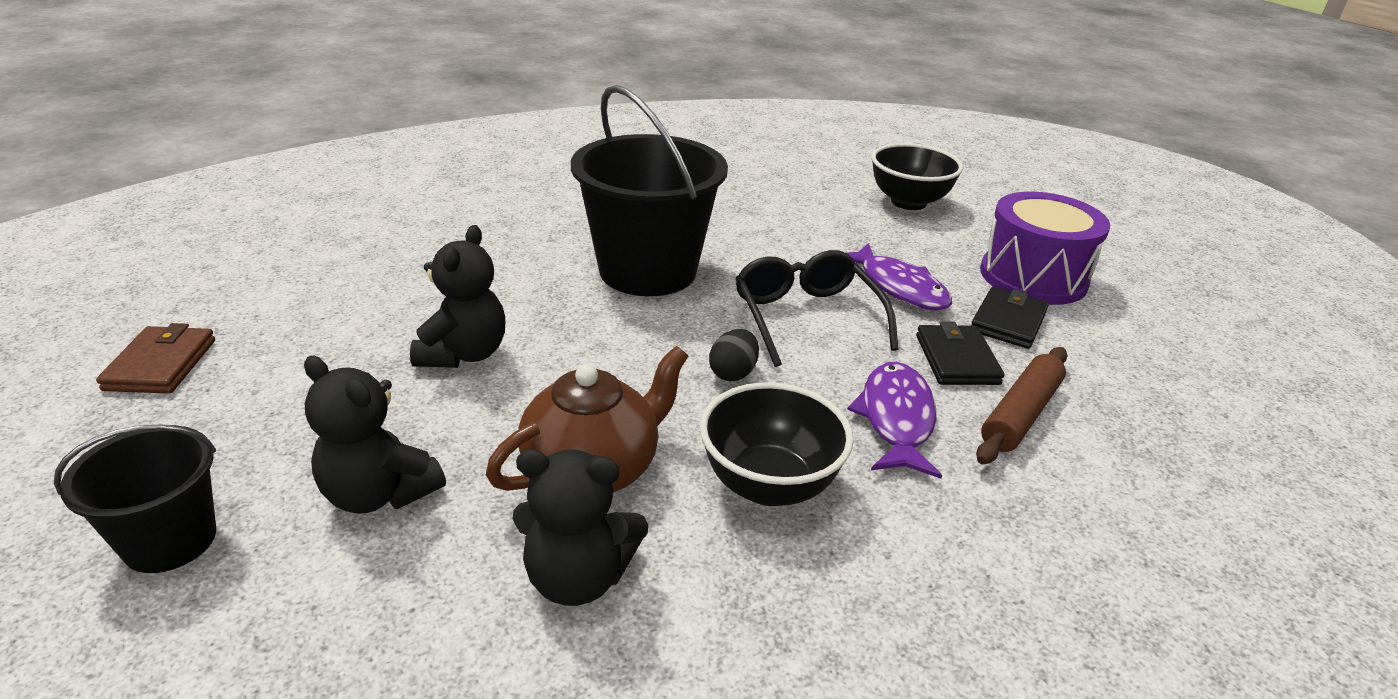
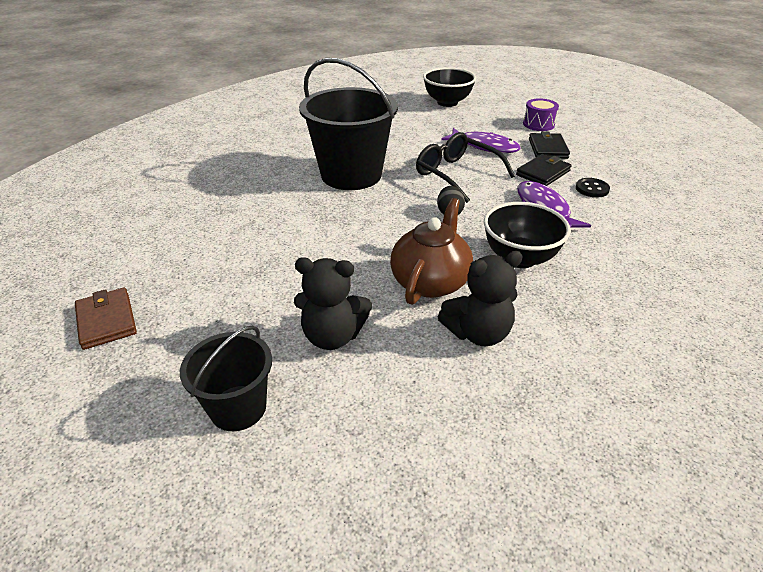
camera: 25 degrees left, 5 degrees up
black teddy bear [410,225,505,368] -> none
black wallet [916,321,1005,385] -> black wallet turned 75 degrees clockwise [516,154,572,186]
brown rolling pin [976,347,1067,464] -> black button [576,178,610,198]
purple drum [980,191,1110,305] -> purple drum [523,98,559,131], size x0.54

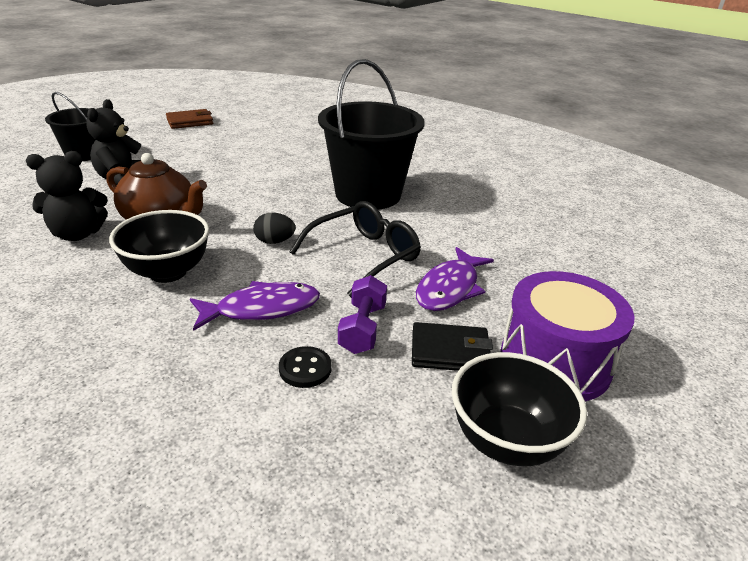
camera: 90 degrees right, 5 degrees down
black bowl [423,67,476,107] -> black bowl moved to [452,352,587,466]
black teddy bear [438,251,523,346] -> black teddy bear turned 90 degrees counterclockwise [26,151,108,241]
black wallet [516,154,572,186] -> purple dumbbell [338,275,387,354]
purple drum [523,98,559,131] -> purple drum [501,271,635,401], size x1.84

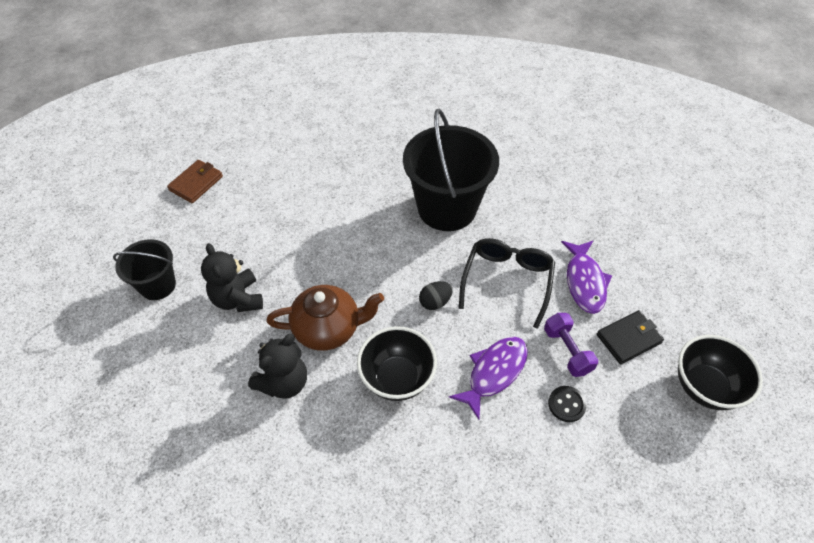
camera: 30 degrees left, 20 degrees up
purple drum [501,271,635,401] -> none

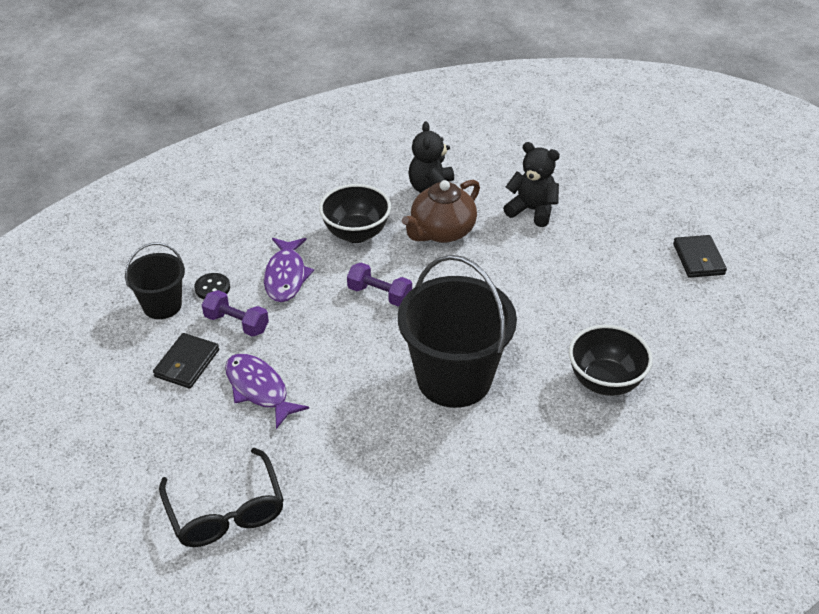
camera: 140 degrees right, 10 degrees down
black bucket [113,239,176,300] -> black bucket moved to [125,243,185,319]
brown wallet [167,160,223,203] -> black wallet [673,235,727,278]
black egg [419,281,453,310] -> purple dumbbell [347,263,412,307]
black glasses [459,238,555,329] -> black glasses moved to [159,448,284,547]
black bowl [678,335,763,410] -> black bowl moved to [569,325,653,396]

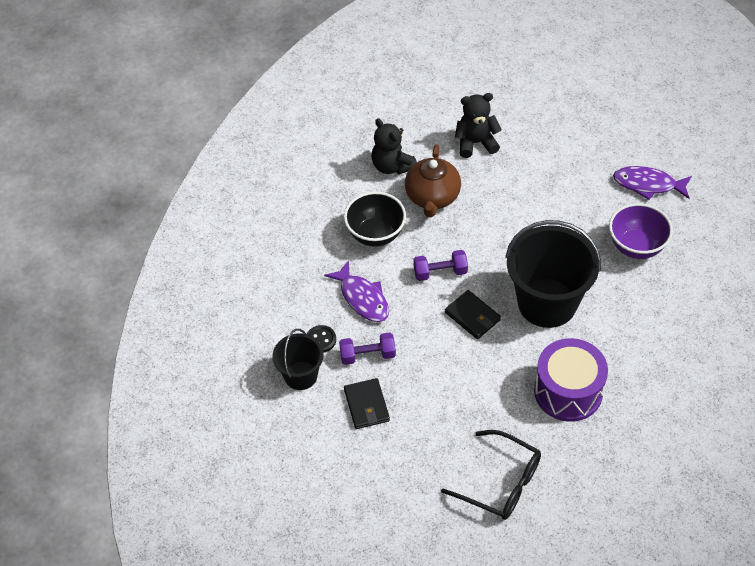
camera: 35 degrees left, 10 degrees up
purple fish [225,354,309,429] -> purple fish moved to [613,166,692,200]
black bowl [569,325,653,396] -> purple bowl [609,203,673,259]
black wallet [673,235,727,278] -> black wallet moved to [445,290,501,339]
none -> purple drum [534,338,608,422]

